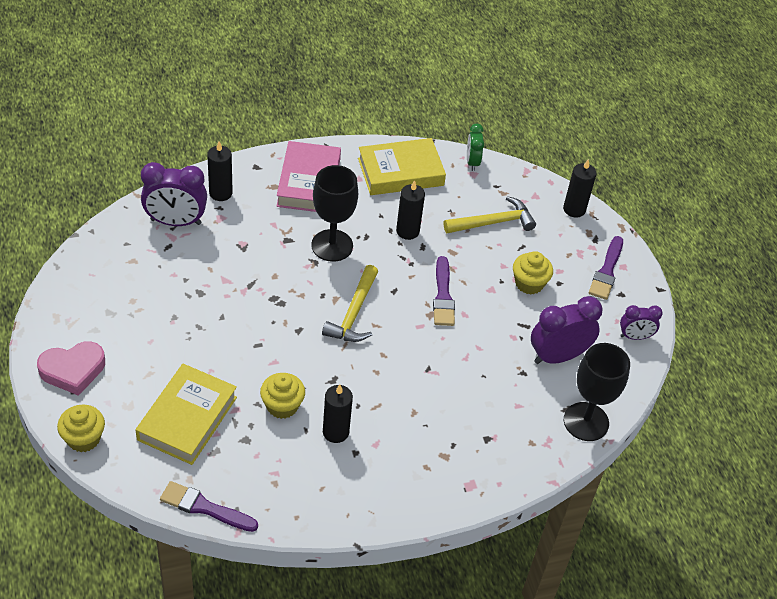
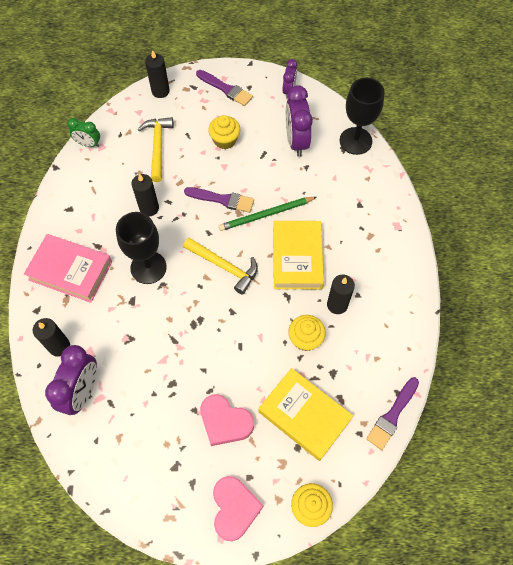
camera: 70 degrees left, 15 degrees up
yellow book [358,138,446,195] -> yellow book moved to [273,221,324,289]
none -> pink heart [200,394,254,446]
none -> green pencil [219,197,317,231]

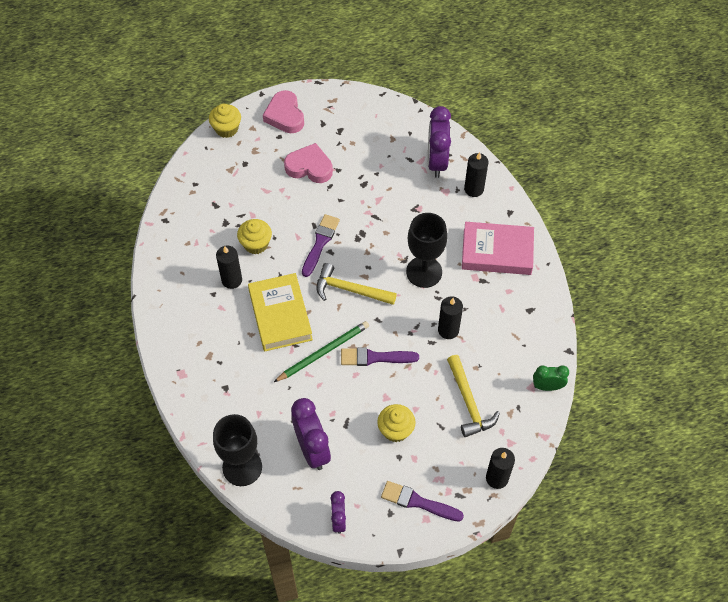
camera: 165 degrees right, 5 degrees down
yellow book [259,368,353,461] -> none
purple brush [366,377,419,450] -> purple brush moved to [302,214,340,277]

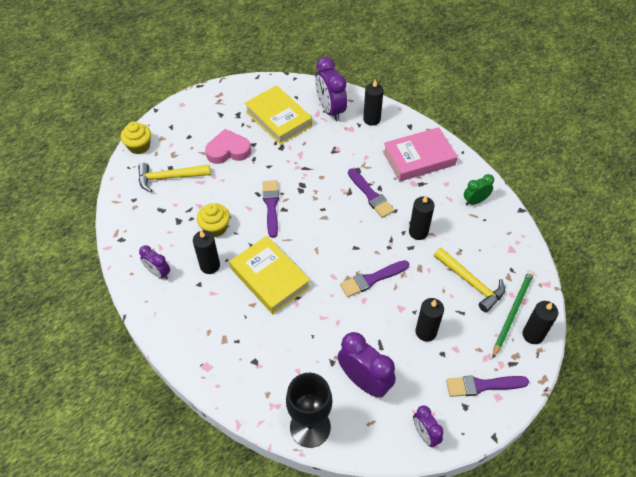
camera: 25 degrees left, 5 degrees down
pink heart [263,90,304,133] -> none
green pencil [274,321,369,382] -> green pencil moved to [492,270,534,359]
yellow hammer [316,263,397,305] -> yellow hammer moved to [138,163,211,192]
yellow cupcake [377,404,415,442] -> black candle [415,298,444,342]
black goblet [406,213,447,288] -> purple brush [348,168,395,218]
green clock [533,365,569,391] -> green clock moved to [464,174,494,205]
none -> purple clock [139,245,170,280]
none -> yellow book [245,85,312,145]

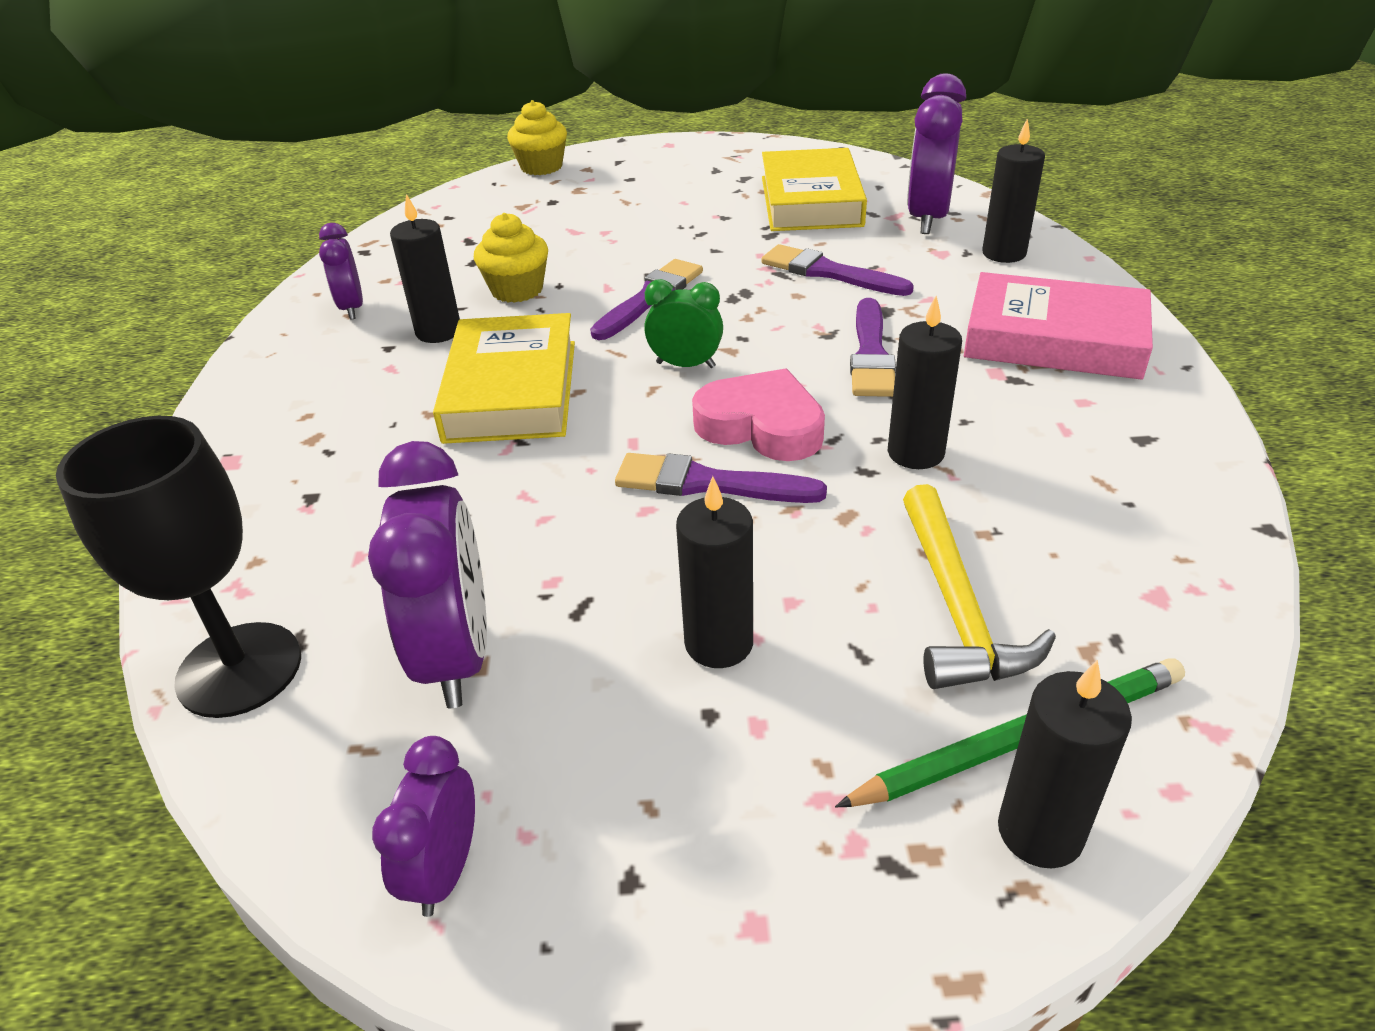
camera: 40 degrees right, 15 degrees down
yellow hammer [138,163,211,192] -> none
pink heart [205,129,251,164] -> pink heart moved to [692,368,825,461]
purple brush [446,375,529,397] -> purple brush moved to [761,244,914,296]
green clock [464,174,494,205] -> green clock moved to [644,279,723,368]

